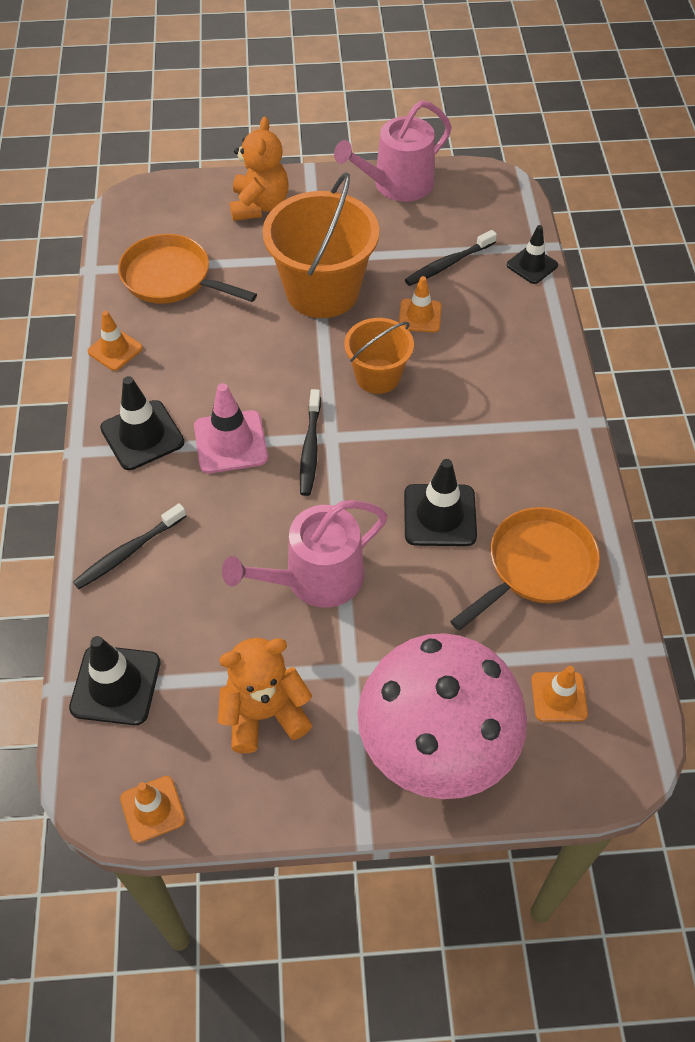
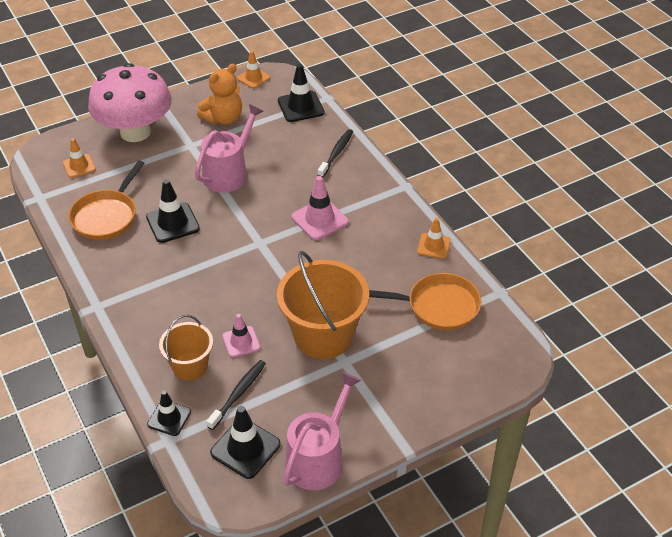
camera: 155 degrees right, 10 degrees down
black traffic cone [100,376,185,470] -> black traffic cone moved to [210,406,281,479]
orange teddy bear [230,117,289,221] -> none
black toothbrush [300,389,321,496] -> none
orange bucket [344,318,414,394] -> orange bucket moved to [159,315,213,381]
orange traffic cone [399,276,441,332] -> pink traffic cone [222,314,260,358]

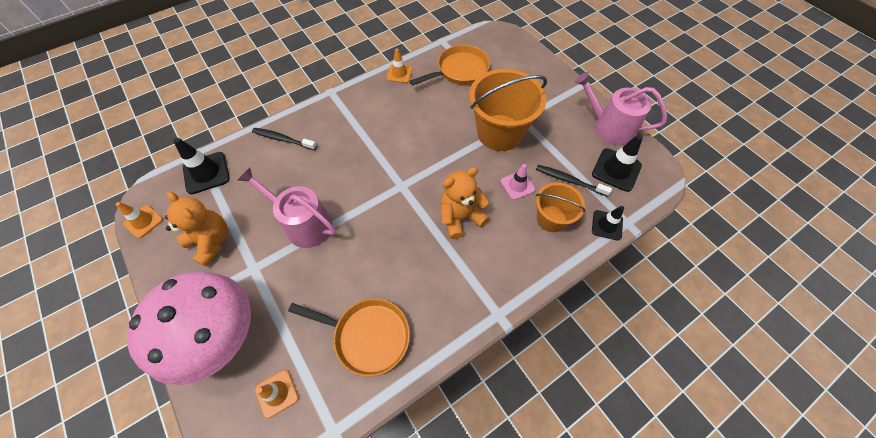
camera: 95 degrees left, 15 degrees up
black traffic cone [146,179,200,243] -> none
pink traffic cone [291,176,349,240] -> none
orange pan [369,273,481,330] -> orange pan turned 60 degrees clockwise [410,45,490,86]
none -> orange teddy bear [440,167,489,239]

